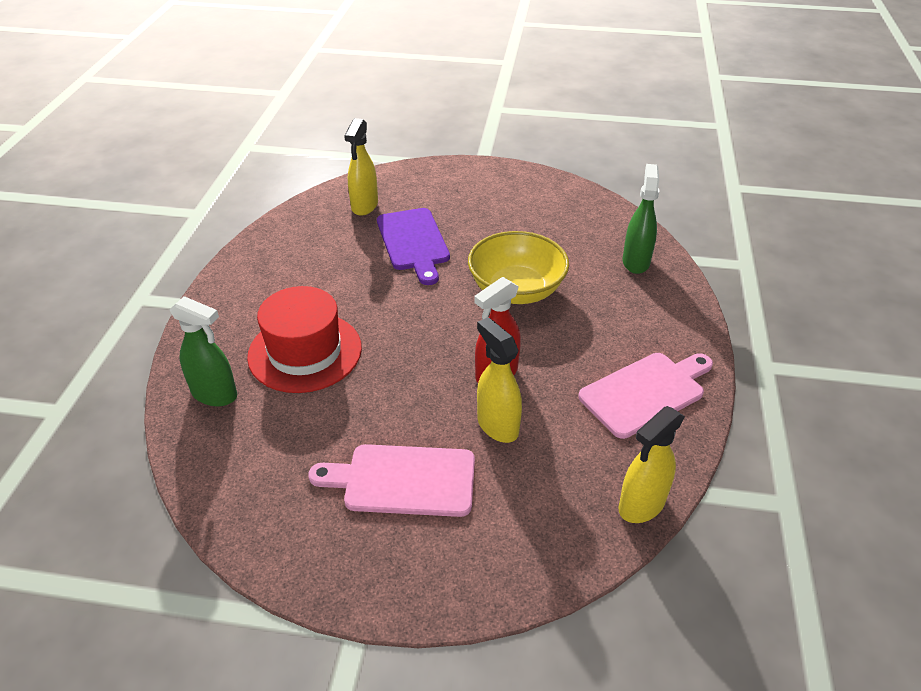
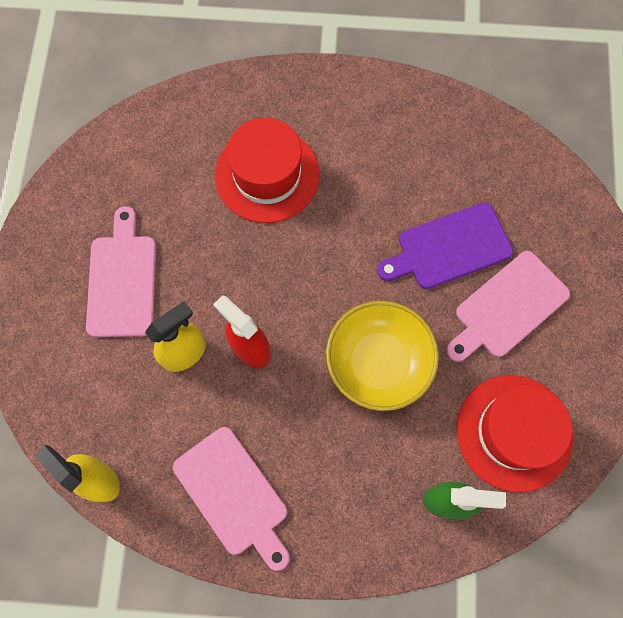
camera: 85 degrees right, 30 degrees up
green spray bottle [170,296,237,406] -> none
yellow spray bottle [344,118,378,216] -> none
none -> pink cutting board [447,251,570,362]
none -> red hat [457,375,573,492]

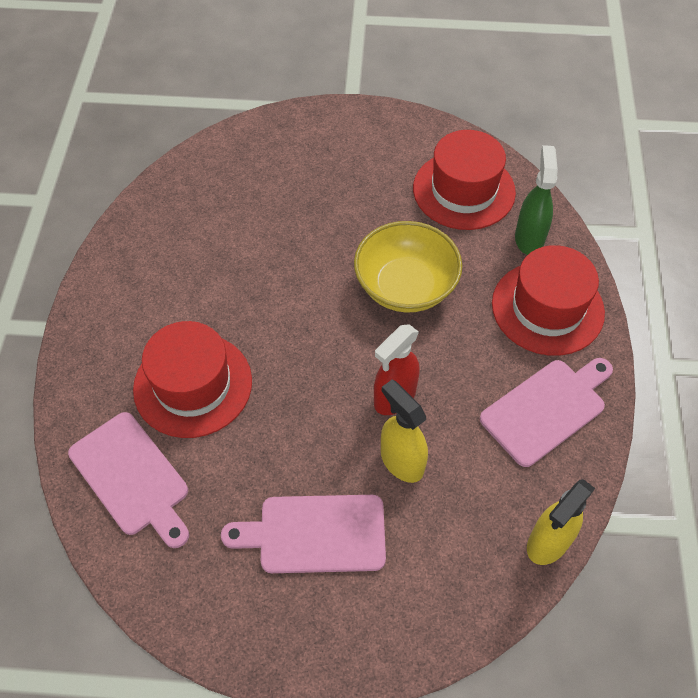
camera: 90 degrees left, 15 degrees down
purple cutting board [377,203,513,289] -> none
pink cutting board [447,251,570,362] -> pink cutting board moved to [68,412,189,548]
none -> red hat [492,245,605,356]

